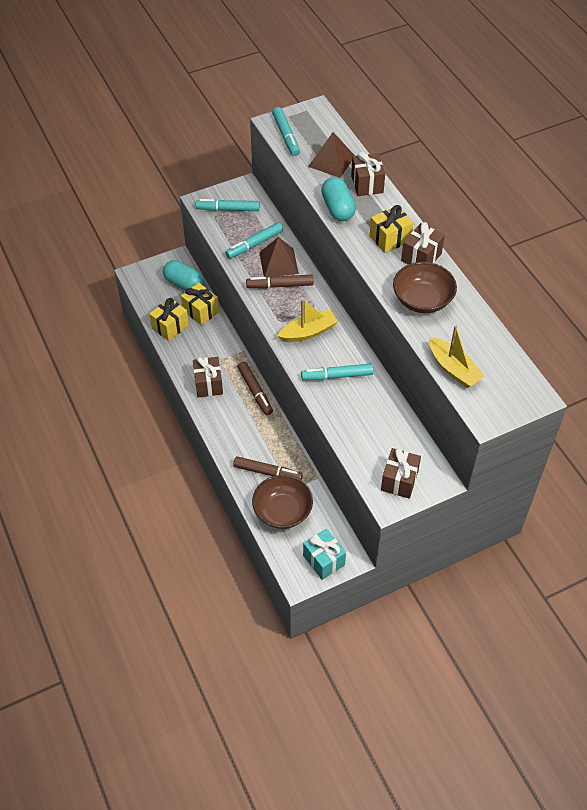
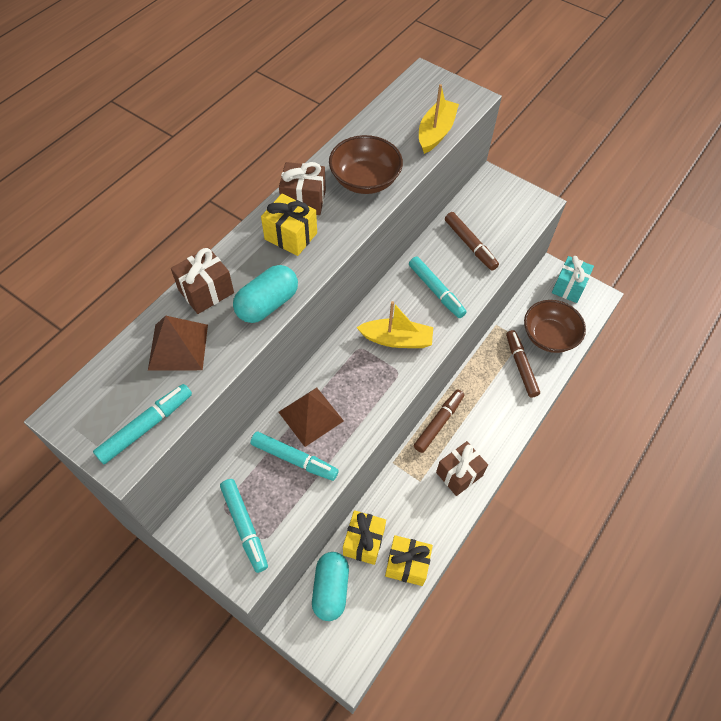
camera: 120 degrees left, 5 degrees up
brown marker [246,275,314,289] -> brown marker moved to [445,212,499,271]
yellow boat [278,299,338,342] -> yellow boat turned 150 degrees clockwise [356,301,433,348]
brown gift [381,448,421,499] -> none

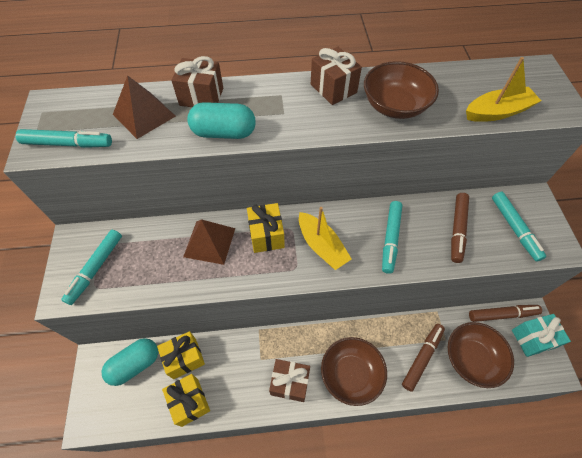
camera: 50 degrees right, 0 degrees up
turquoise marker [250,432,339,481] -> turquoise marker moved to [492,192,546,262]
yellow gift [261,194,317,256] -> yellow gift moved to [247,203,285,253]
brown marker [414,389,464,453] -> brown marker moved to [469,305,542,322]
none -> brown bowl [321,337,387,406]

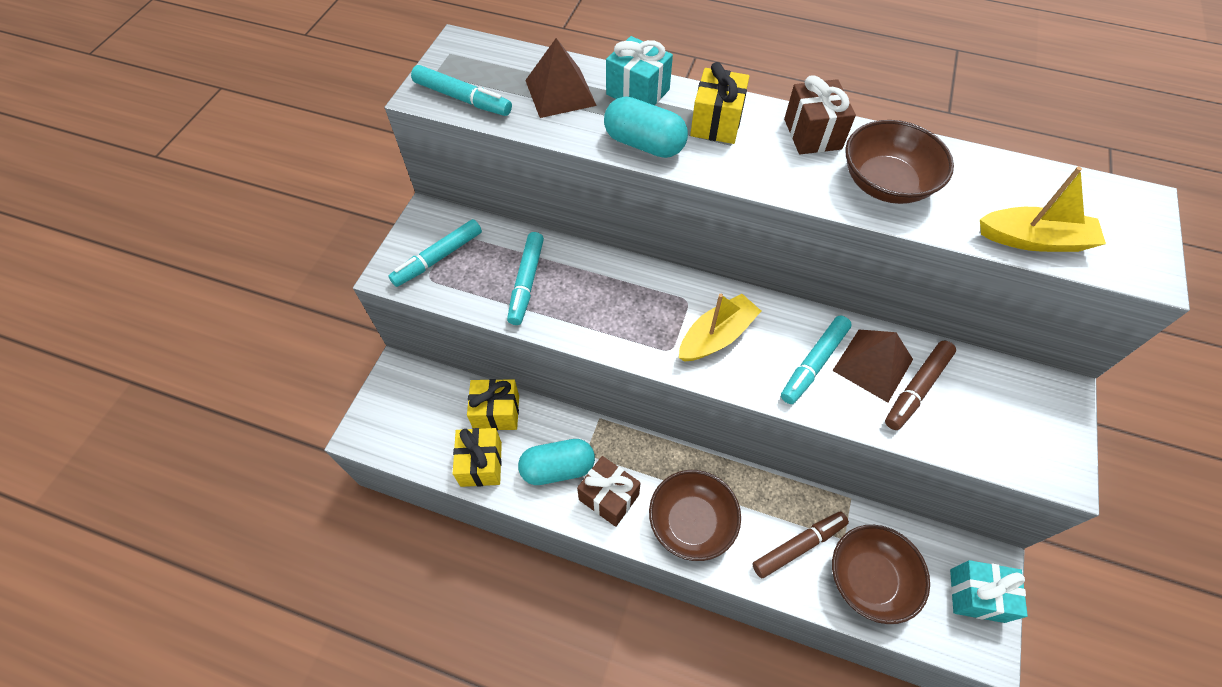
camera: 25 degrees right, 0 degrees up
turquoise capsule [102,338,158,386] -> turquoise capsule moved to [518,439,595,485]
brown gift [171,56,223,107] -> turquoise gift [606,36,673,105]
brown pyramid [183,219,235,265] -> brown pyramid moved to [832,330,913,403]
yellow gift [247,203,285,253] -> yellow gift moved to [690,62,749,144]
yellow boat [299,207,352,270] -> yellow boat turned 120 degrees counterclockwise [679,294,761,362]
brown marker [469,305,542,322] -> none
turquoise marker [492,192,546,262] -> turquoise marker moved to [507,232,544,325]

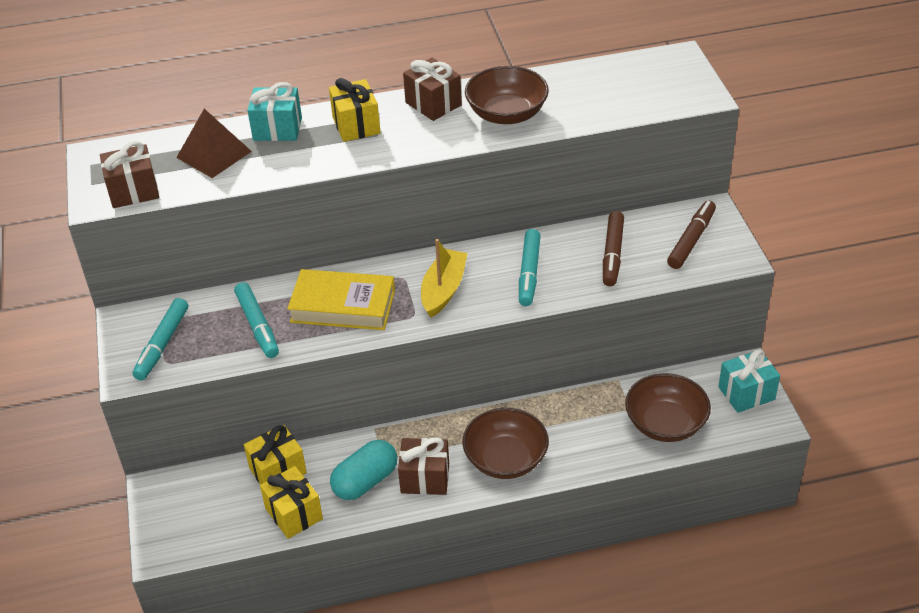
camera: 30 degrees left, 15 degrees down
turquoise marker [411,65,512,116] -> brown gift [100,141,159,208]
turquoise capsule [604,96,688,158] -> none
brown marker [752,512,849,578] -> brown marker moved to [667,200,716,269]
brown pyramid [832,330,913,403] -> none
yellow boat [980,167,1106,252] -> none
none -> yellow book [287,269,395,330]

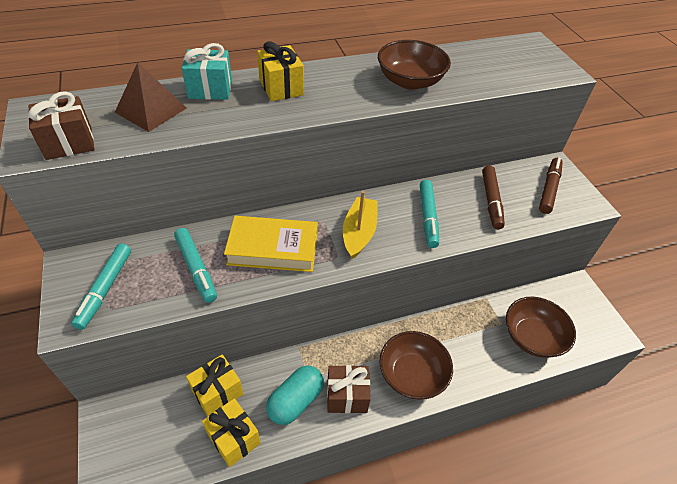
camera: 10 degrees left, 5 degrees up
brown gift [403,58,462,121] -> none
turquoise gift [718,349,780,413] -> none

